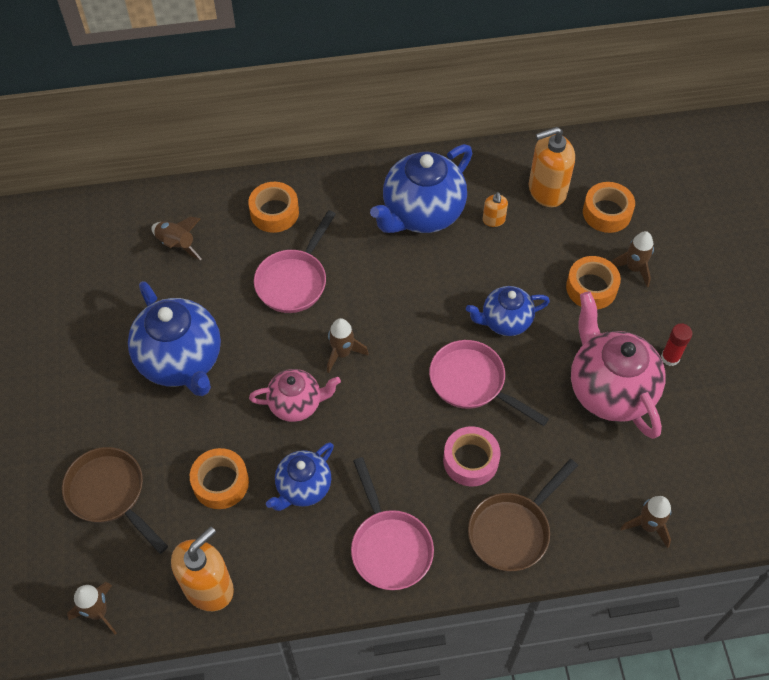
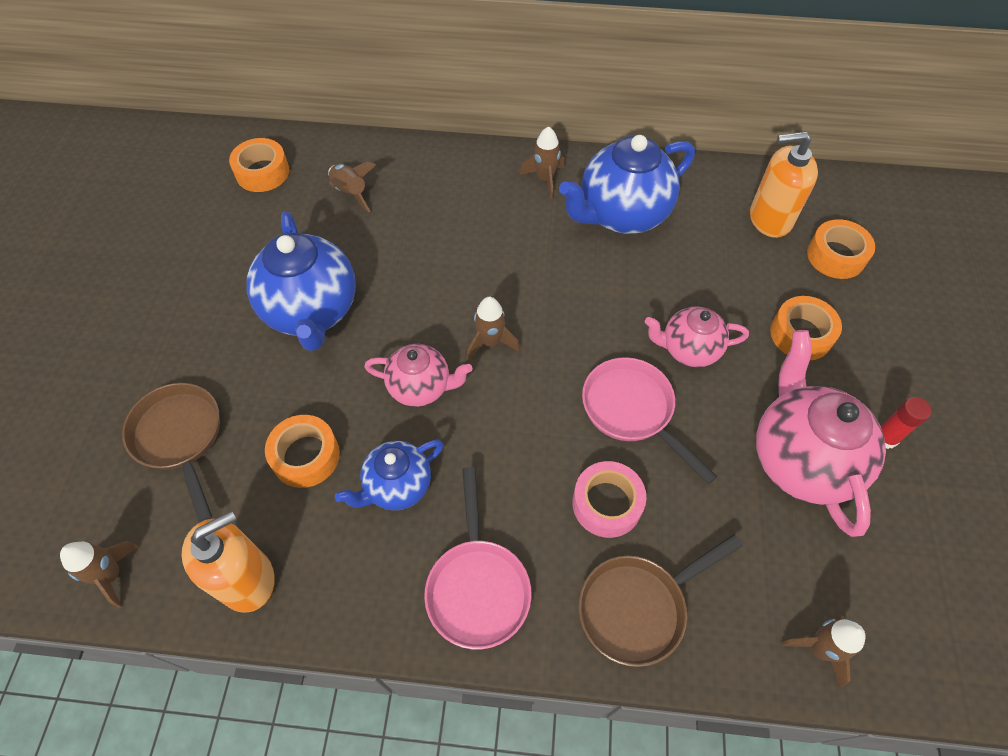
camera: 15 degrees right, 0 degrees up
orange tape [248,182,299,233] -> orange tape moved to [229,138,289,192]
pink pan [254,210,336,313] -> none
blue teapot [466,286,550,336] -> pink teapot [645,306,749,367]
orange soap dispenser [483,192,508,227] -> none
brown rocket [612,231,654,287] -> brown rocket moved to [520,126,565,199]

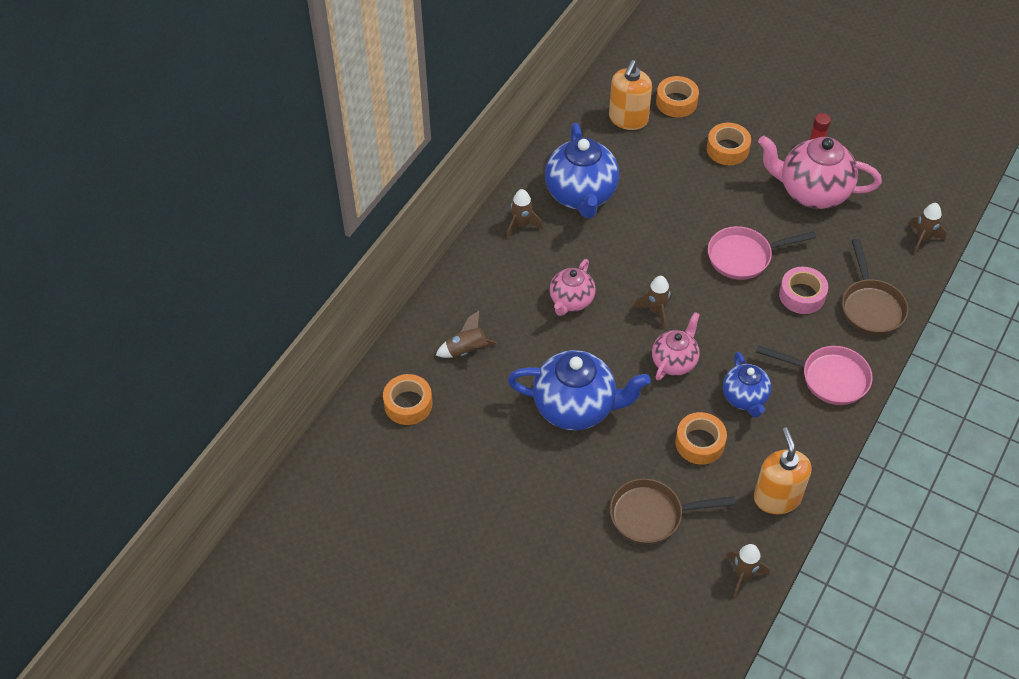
camera: 65 degrees left, 5 degrees down
pink teapot [645,306,749,367] -> pink teapot moved to [550,259,596,316]

